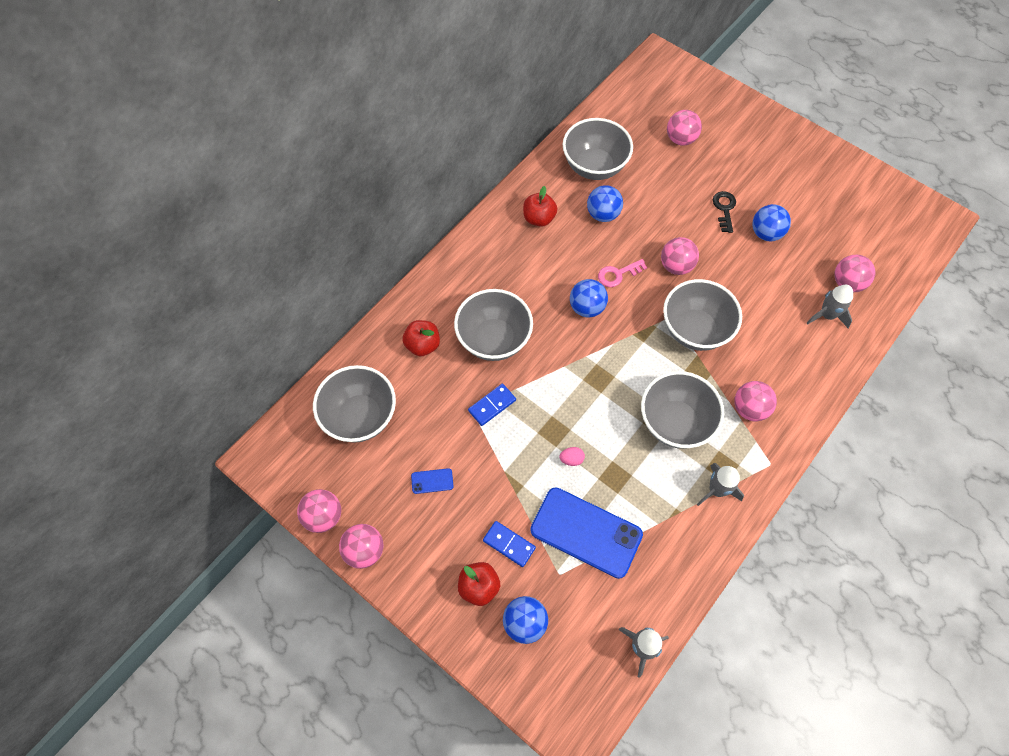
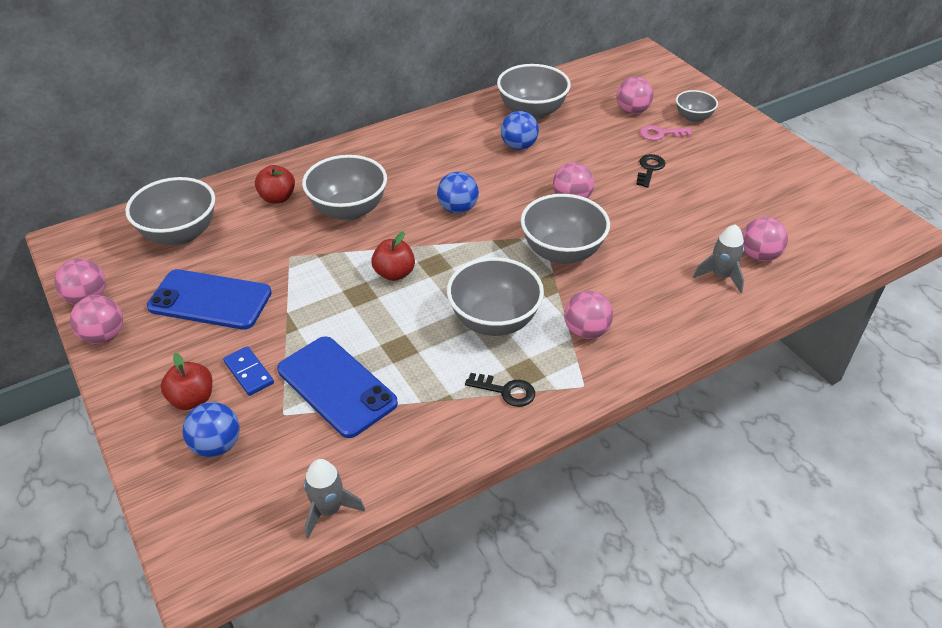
camera: 20 degrees right, 20 degrees down
blue phone [411,468,453,494] -> blue phone [147,269,272,330], size x2.47
blue domino [468,384,516,426] -> none
red apple [523,186,557,227] -> red apple moved to [371,232,415,281]
pink egg [559,447,585,466] -> none
pink key [598,259,647,287] -> pink key moved to [640,125,692,140]
grey rocket [697,463,744,506] -> black key [465,373,535,407]
blue ball [753,204,791,241] -> none
none -> grey bowl [676,90,718,123]

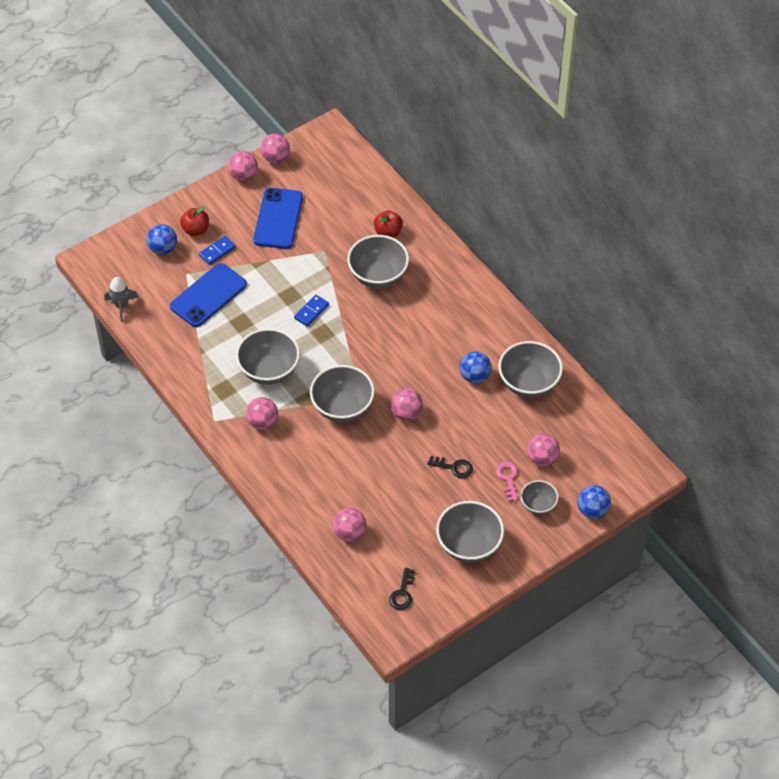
camera: 85 degrees right, 10 degrees up
grey bowl [125,177,215,246] -> grey bowl moved to [436,501,504,563]
red apple [371,232,415,281] -> blue domino [294,295,329,326]
blue ball [437,172,479,214] -> blue ball moved to [577,485,611,519]
black key [465,373,535,407] -> black key moved to [389,568,415,610]
grey rocket [693,224,744,293] -> none

